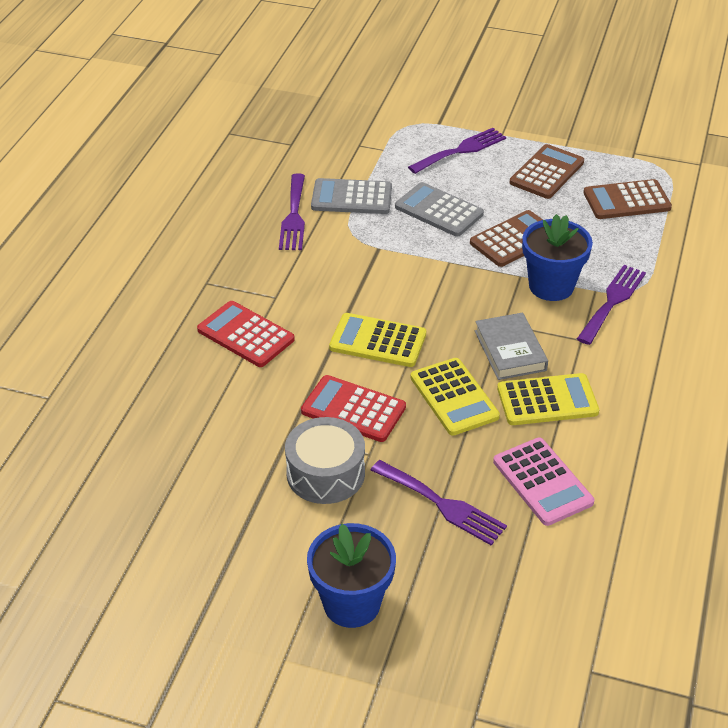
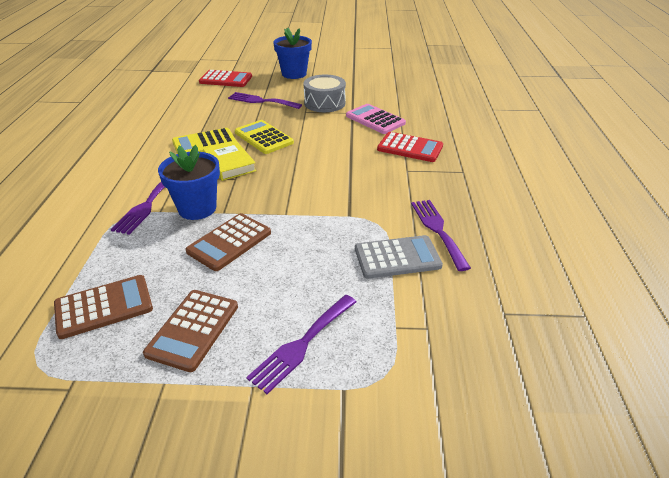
camera: 165 degrees right, 5 degrees down
red calculator [301,375,406,442] -> red calculator moved to [199,70,252,87]
yellow calculator [329,313,426,367] -> none
grey calculator [395,182,484,237] -> none
grey book [475,313,548,380] -> yellow book [203,140,256,181]
pink calculator [493,438,594,526] -> pink calculator moved to [346,104,406,134]

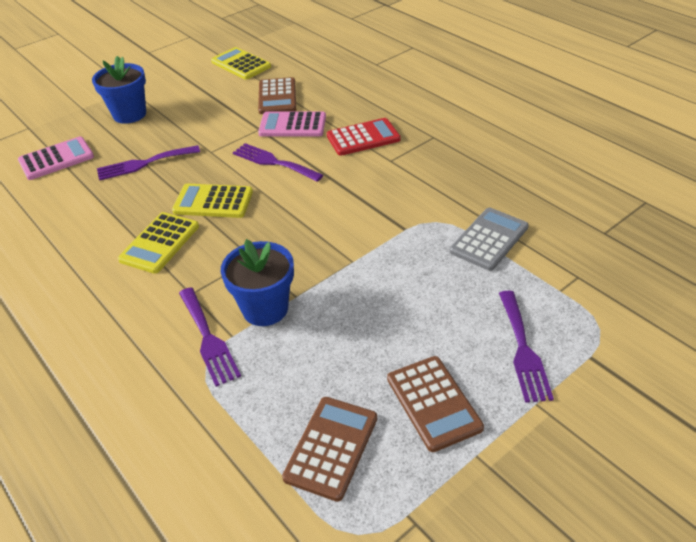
camera: 40 degrees left, 5 degrees up
brown calculator [185,213,271,271] -> brown calculator moved to [258,77,296,114]
red calculator [199,70,252,87] -> pink calculator [18,137,94,180]
yellow book [203,140,256,181] -> none
grey drum [303,75,346,112] -> none
purple fork [411,200,471,271] -> purple fork moved to [233,143,323,182]
none -> yellow calculator [211,47,271,80]

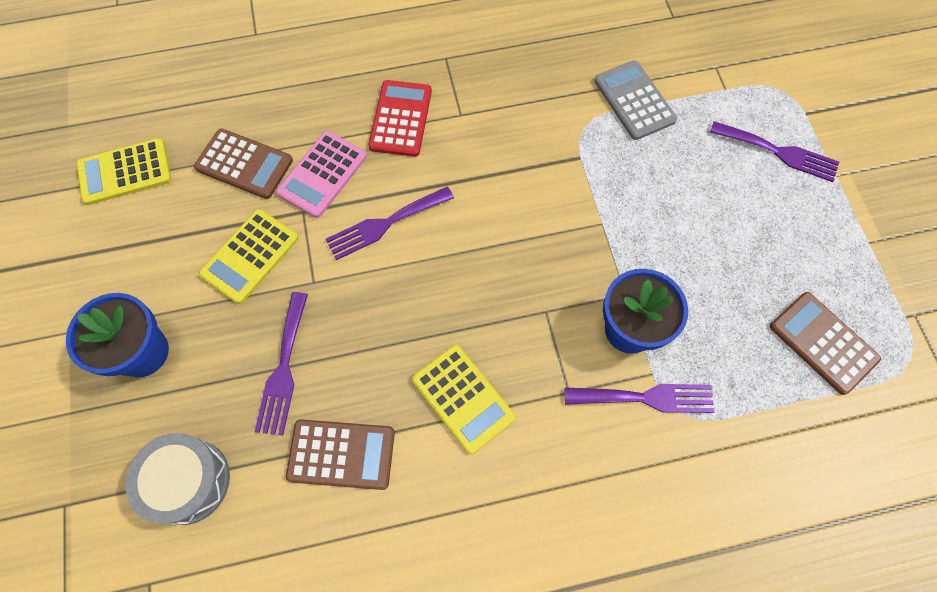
camera: 65 degrees left, 25 degrees up
pink calculator [18,137,94,180] -> grey drum [125,433,230,525]
yellow calculator [172,184,253,218] -> yellow calculator moved to [199,209,298,304]
brown calculator [387,356,484,452] -> brown calculator moved to [286,419,395,490]

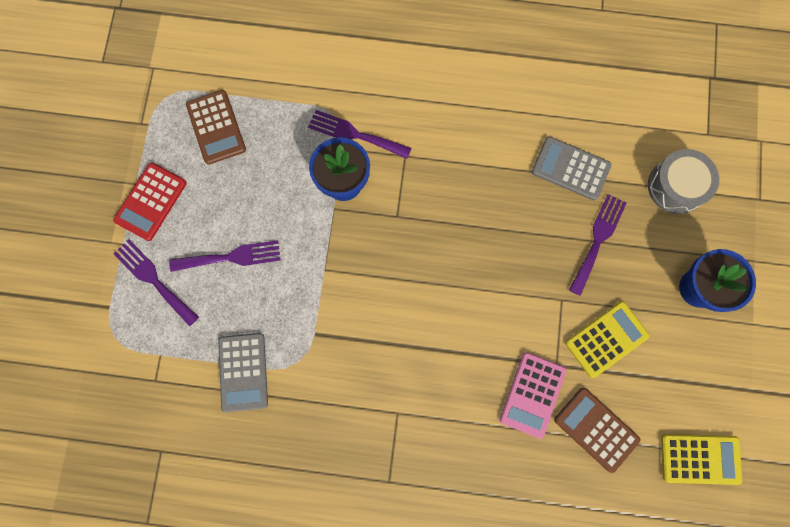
camera: 160 degrees left, 10 degrees up
pink calculator [276,131,367,218] -> pink calculator turned 150 degrees clockwise [500,352,566,439]
brown calculator [286,419,395,490] -> grey calculator [532,137,612,200]
purple fork [325,187,454,260] -> purple fork moved to [169,240,281,272]
red calculator [368,80,432,157] -> red calculator moved to [113,163,187,241]
yellow calculator [412,345,516,455] -> none

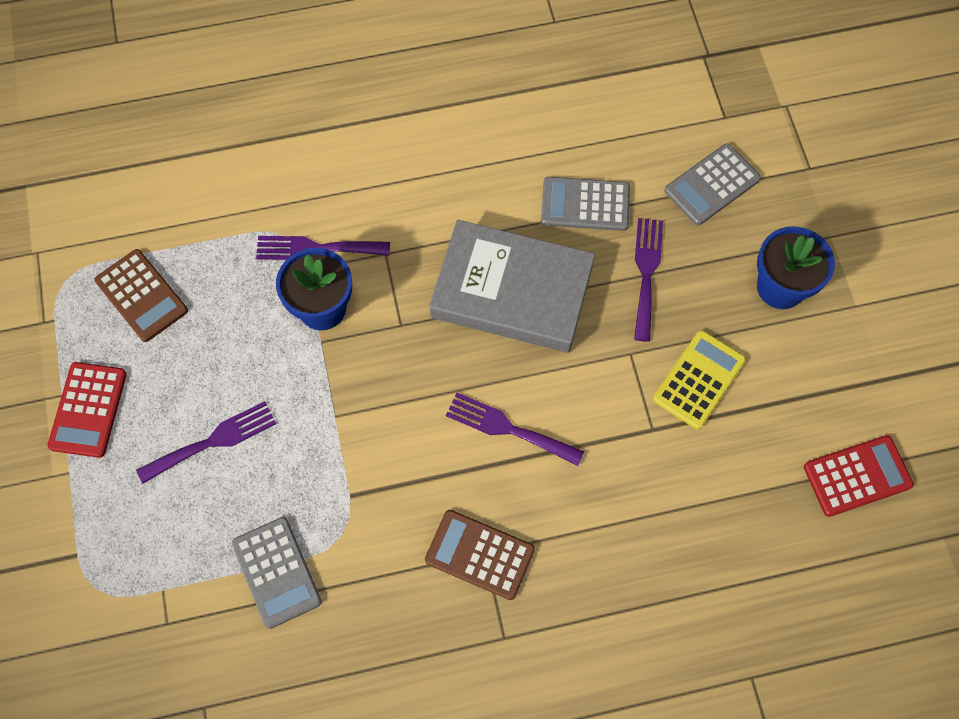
camera: 20 degrees left, 10 degrees down
purple fork [113,239,199,326] -> purple fork moved to [446,393,584,466]
pink calculator [500,352,566,439] -> none
brown calculator [554,388,640,473] -> brown calculator moved to [425,510,535,600]
grey drum [648,149,719,214] -> grey calculator [664,143,761,226]
yellow calculator [661,434,742,485] -> red calculator [804,435,914,517]
none -> grey book [429,220,595,353]

